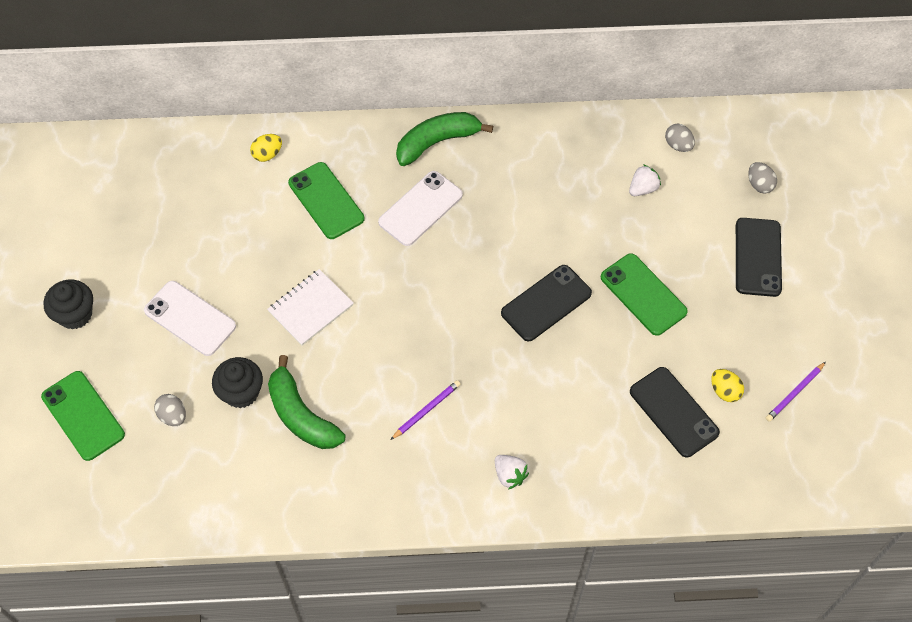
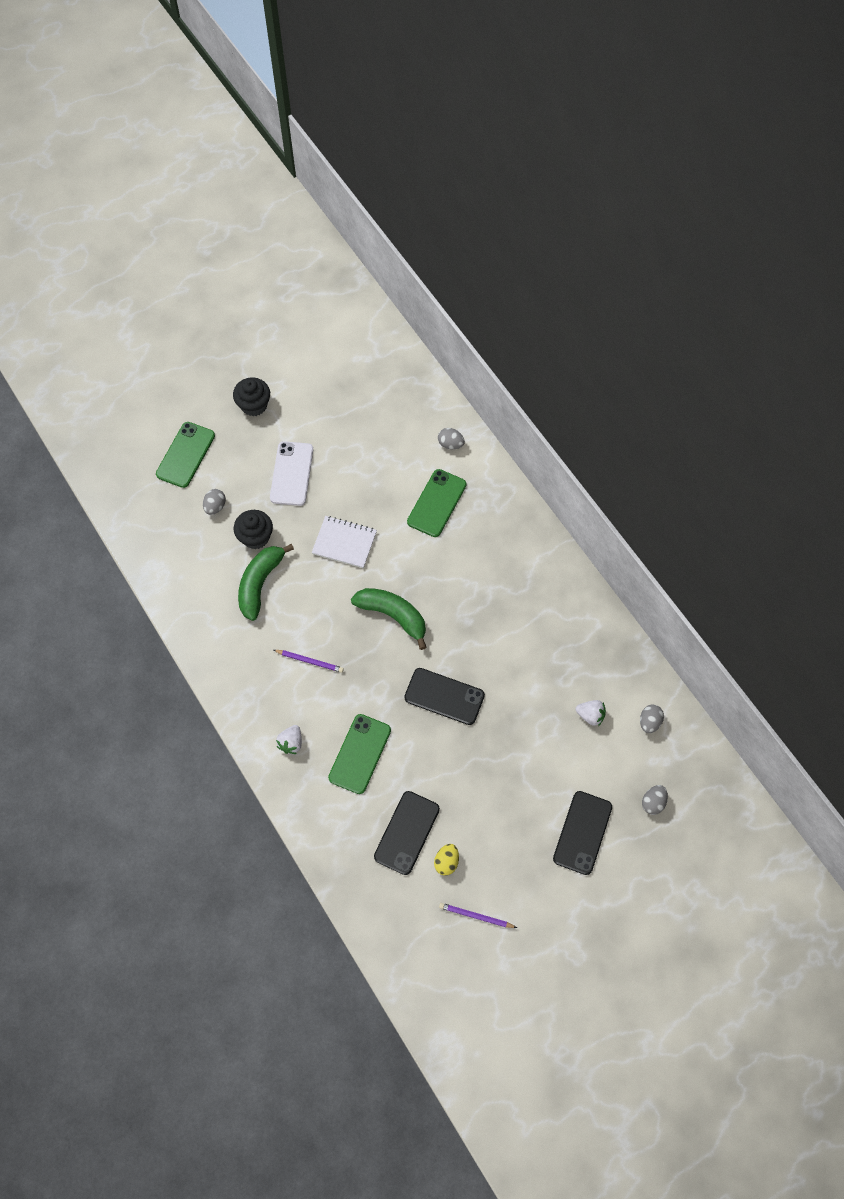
camera: 60 degrees right, 5 degrees up
yellow egg [250,134,282,162] -> grey egg [438,428,465,449]
white phone [378,171,463,246] -> none
green banana [396,112,493,166] -> green banana moved to [351,588,427,650]
green phone [601,253,688,336] -> green phone moved to [328,714,391,794]
black phone [736,218,782,297] -> black phone turned 45 degrees counterclockwise [553,791,612,875]

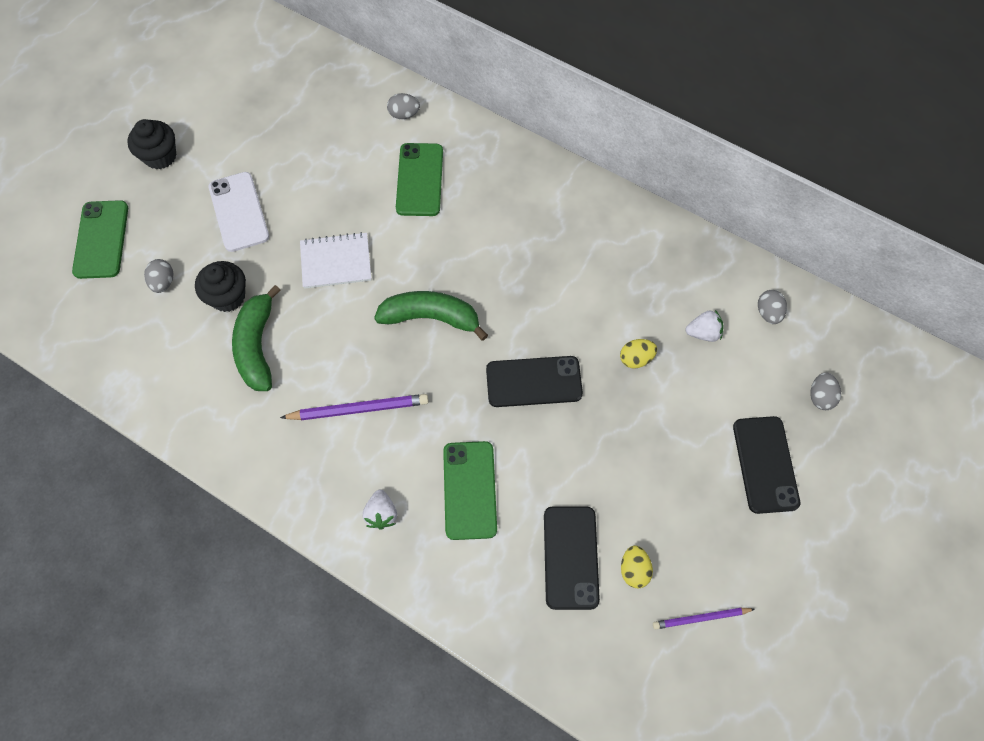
camera: 25 degrees left, 0 degrees up
purple pencil [274,650,344,673] -> purple pencil [280,394,429,420], size x1.55
none -> yellow egg [620,339,657,369]

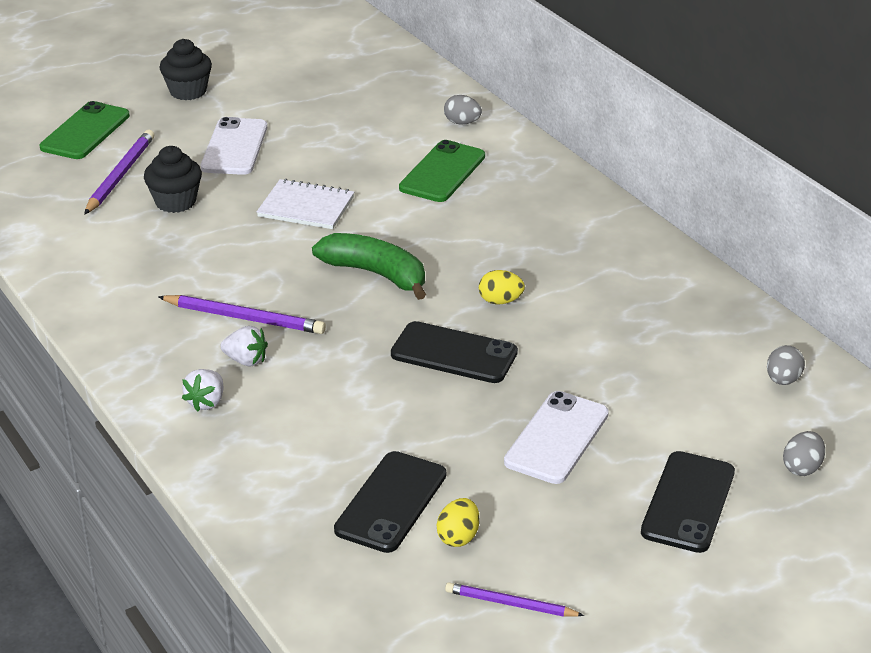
camera: 25 degrees right, 30 degrees down
grey egg [144,259,173,293] -> purple pencil [84,130,155,215]
green banana [232,285,281,391] -> none
green phone [443,441,497,540] -> none
yellow egg [620,339,657,369] -> yellow egg moved to [479,270,525,304]
white strawberry [686,310,724,342] -> white strawberry moved to [220,326,268,366]
none -> white phone [504,391,609,484]

